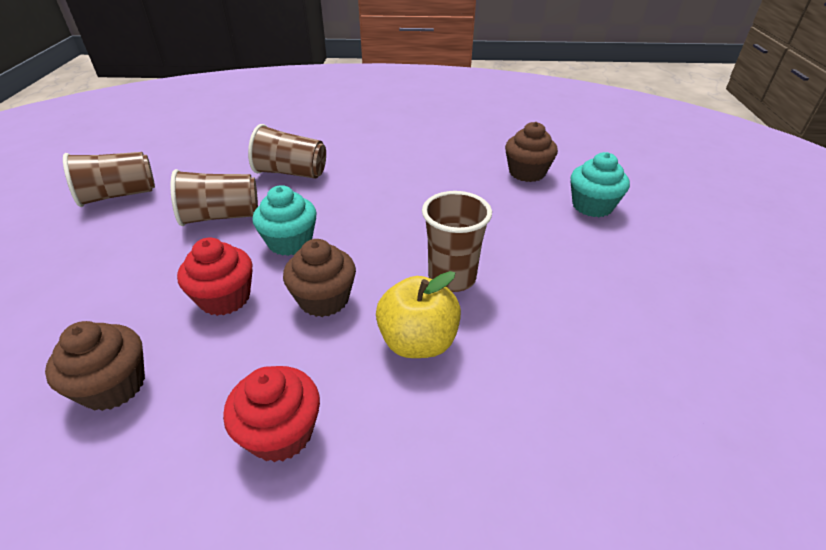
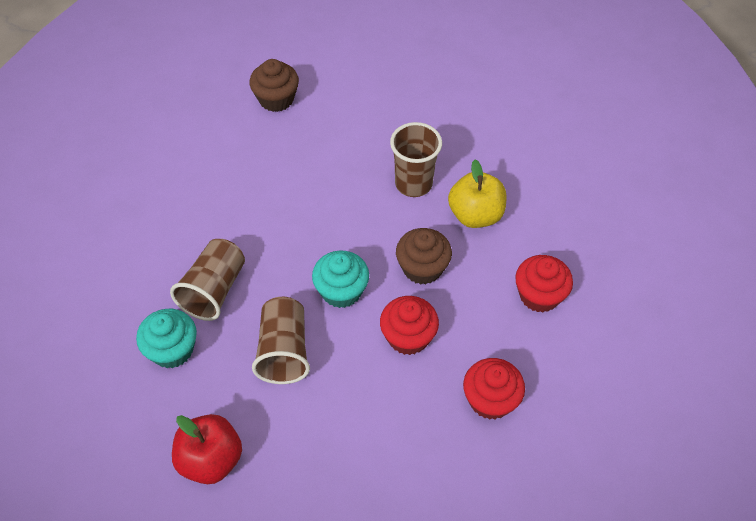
camera: 80 degrees left, 15 degrees up
brown cupcake [45,321,145,411] -> red cupcake [463,358,525,420]
brown cup [63,152,155,207] -> red apple [172,414,242,484]
turquoise cupcake [570,152,630,217] -> turquoise cupcake moved to [136,309,197,368]

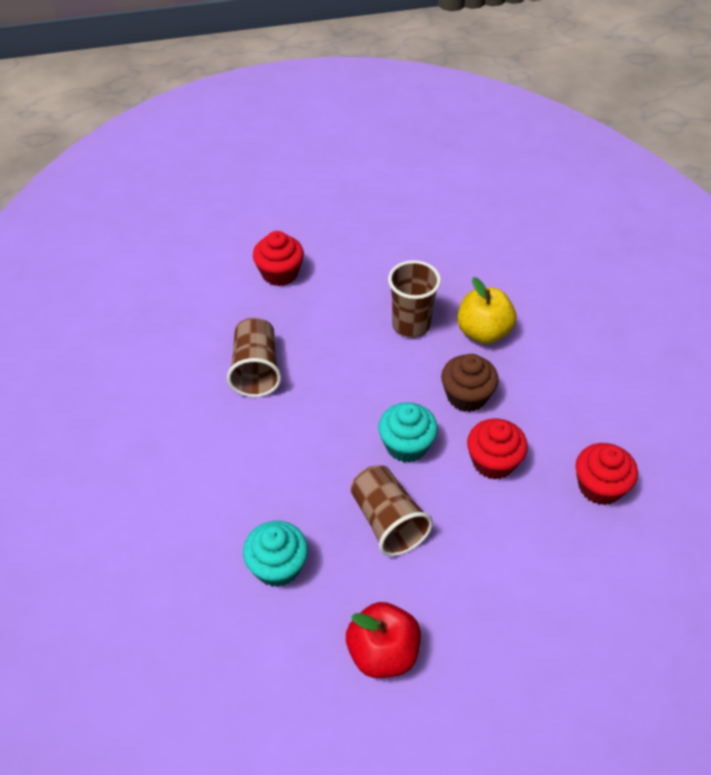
camera: 25 degrees left, 5 degrees down
brown cup [170,239,245,321] -> brown cup moved to [227,318,282,397]
brown cupcake [249,59,299,112] -> none
red cupcake [515,255,573,312] -> red cupcake moved to [253,231,304,286]

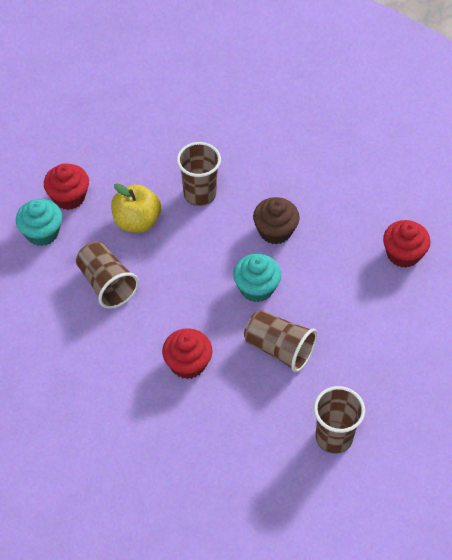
camera: 30 degrees left, 5 degrees up
turquoise cupcake [243,521,308,587] -> turquoise cupcake moved to [16,199,62,246]
red apple [346,602,421,678] -> brown cup [314,386,365,454]
yellow apple [457,277,516,344] -> yellow apple moved to [111,183,161,233]
red cupcake [467,419,528,479] -> red cupcake moved to [162,328,212,379]

